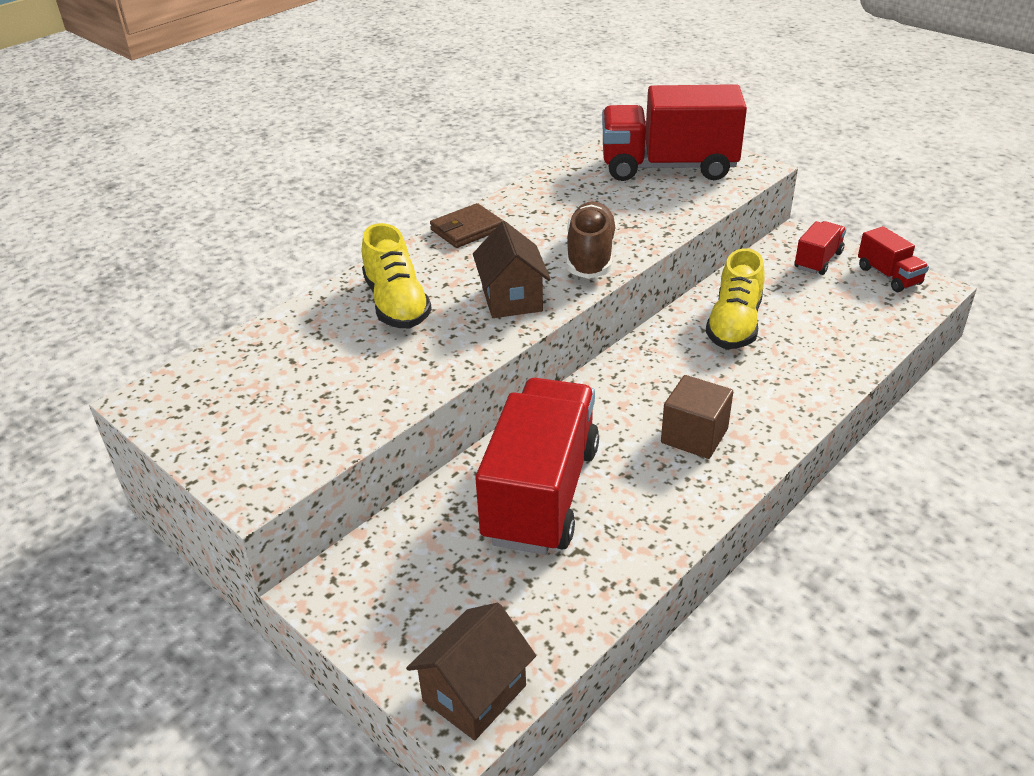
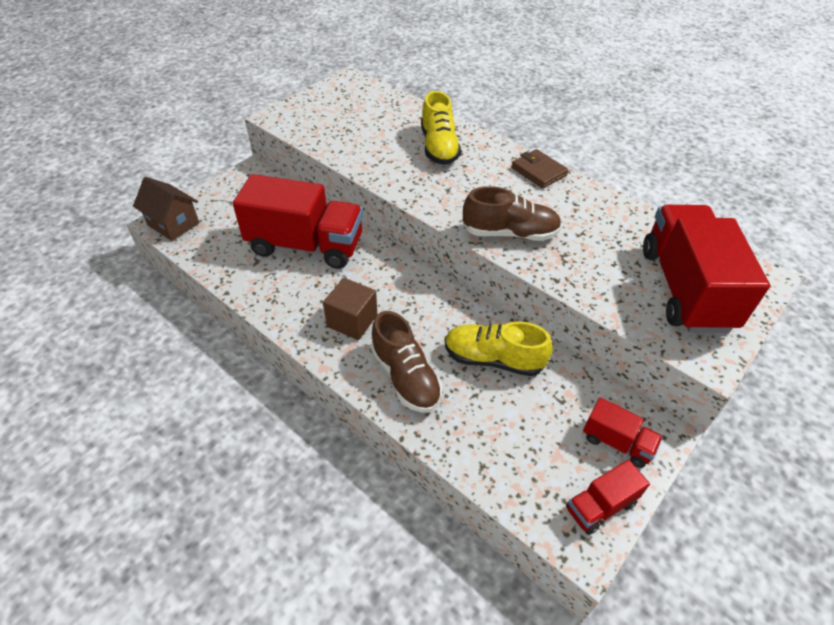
camera: 85 degrees right, 10 degrees up
yellow shoe [362,223,432,328] -> yellow shoe turned 75 degrees counterclockwise [421,91,461,165]
brown house [473,221,551,318] -> none
none -> brown shoe [371,311,442,413]

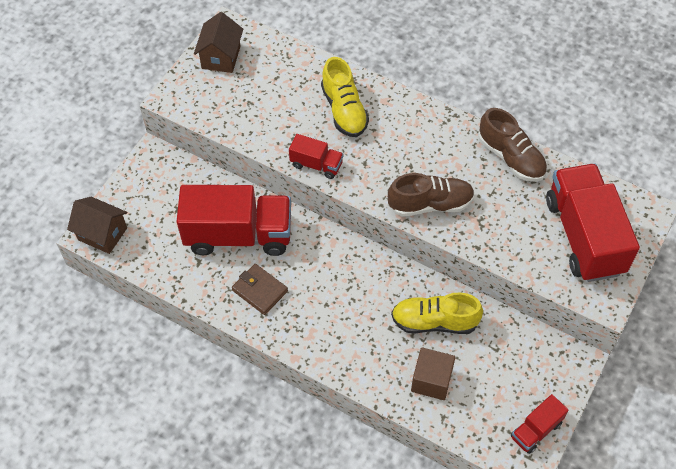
camera: 10 degrees left, 10 degrees up
brown cube [323,278,377,340] -> brown cube moved to [411,348,455,400]
brown shoe [371,311,442,413] -> brown shoe moved to [478,108,547,182]
brown wallet [511,149,569,188] -> brown wallet moved to [232,264,288,315]
red truck [583,397,663,468] -> red truck moved to [289,134,344,179]
none -> brown house [194,12,243,73]

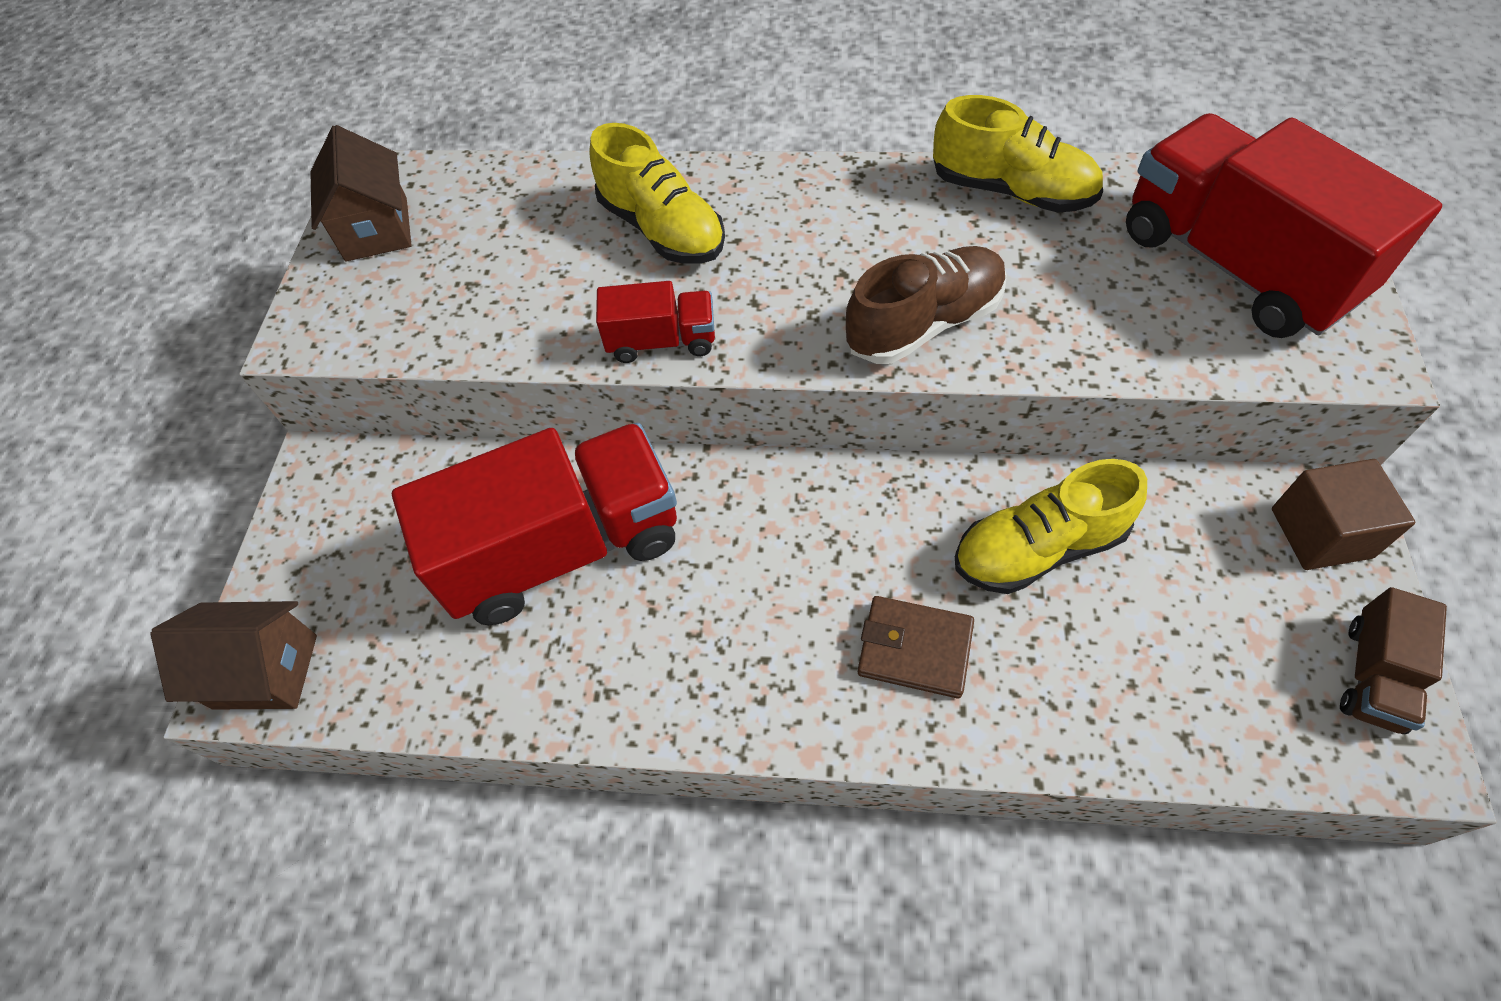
camera: 20 degrees left, 0 degrees up
brown wallet [232,264,288,315] -> brown wallet moved to [858,596,974,698]
brown cube [411,348,455,400] -> brown cube moved to [1272,459,1415,570]
brown shoe [478,108,547,182] -> yellow shoe [933,95,1103,213]
red truck [511,394,569,454] -> brown truck [1340,587,1447,734]

